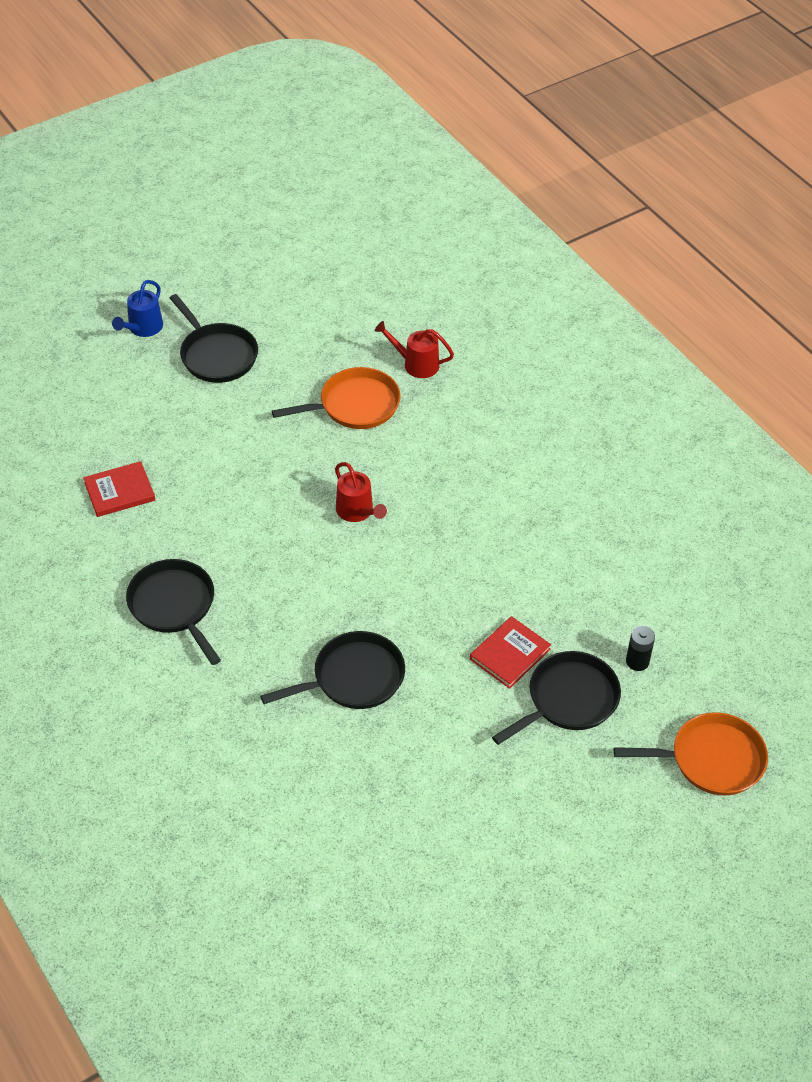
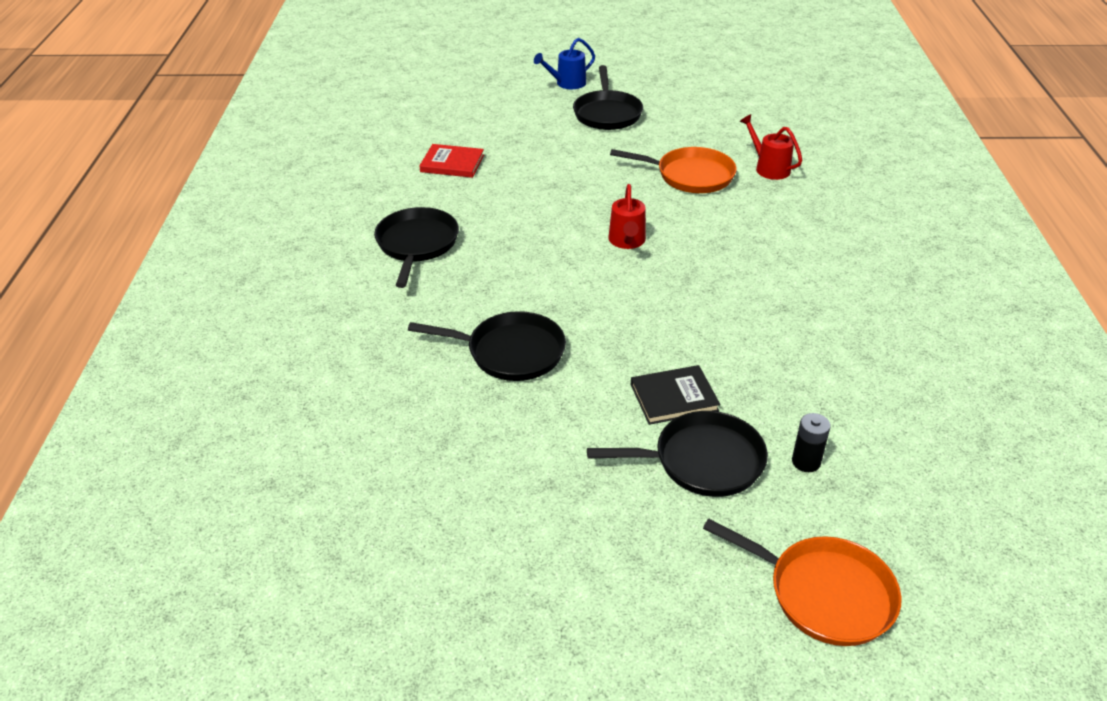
camera: 35 degrees right, 10 degrees down
red book [470,616,551,689] -> black book [631,365,720,425]

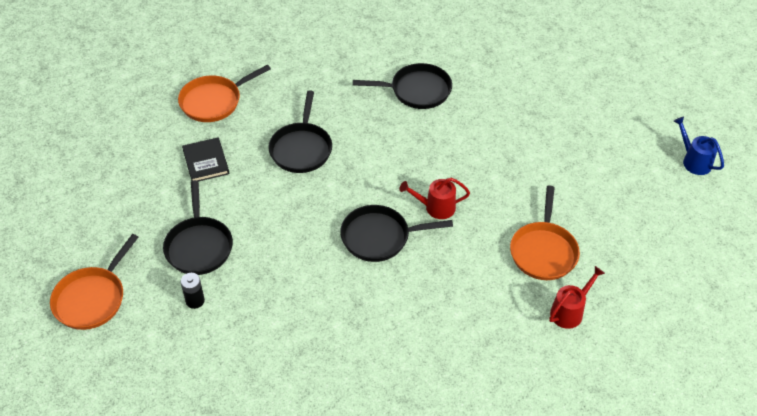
camera: 85 degrees right, 10 degrees up
red book [419,144,484,178] -> none
black pan [573,65,643,130] -> black pan moved to [340,205,453,262]
black book [631,365,720,425] -> black book moved to [182,138,229,181]
none -> orange pan [178,64,271,122]

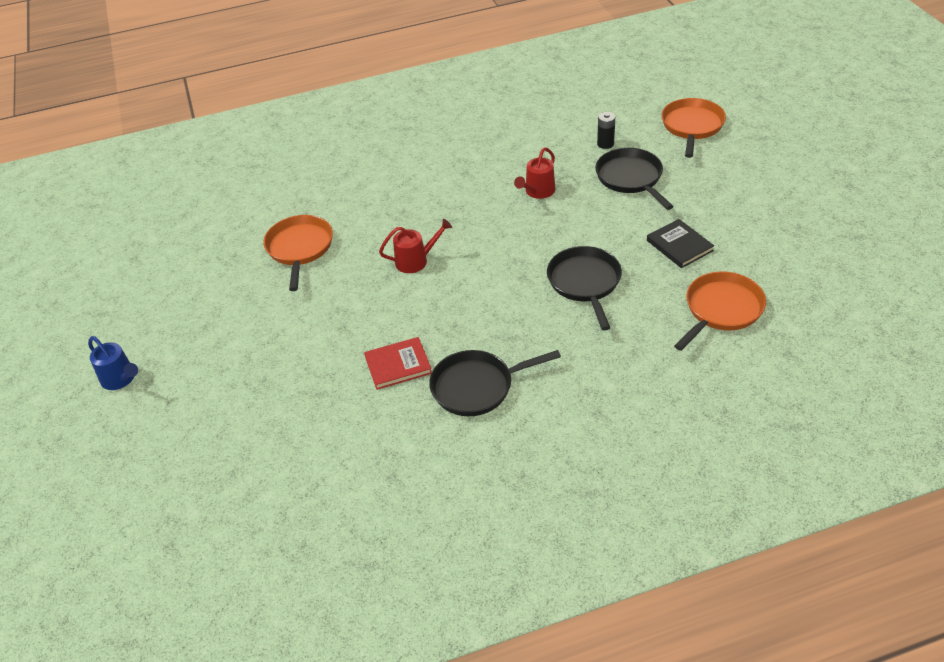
camera: 170 degrees right, 5 degrees down
black pan [340,205,453,262] -> none
red watering can [549,266,605,329] -> red watering can moved to [514,148,556,199]
none -> red book [364,337,432,390]

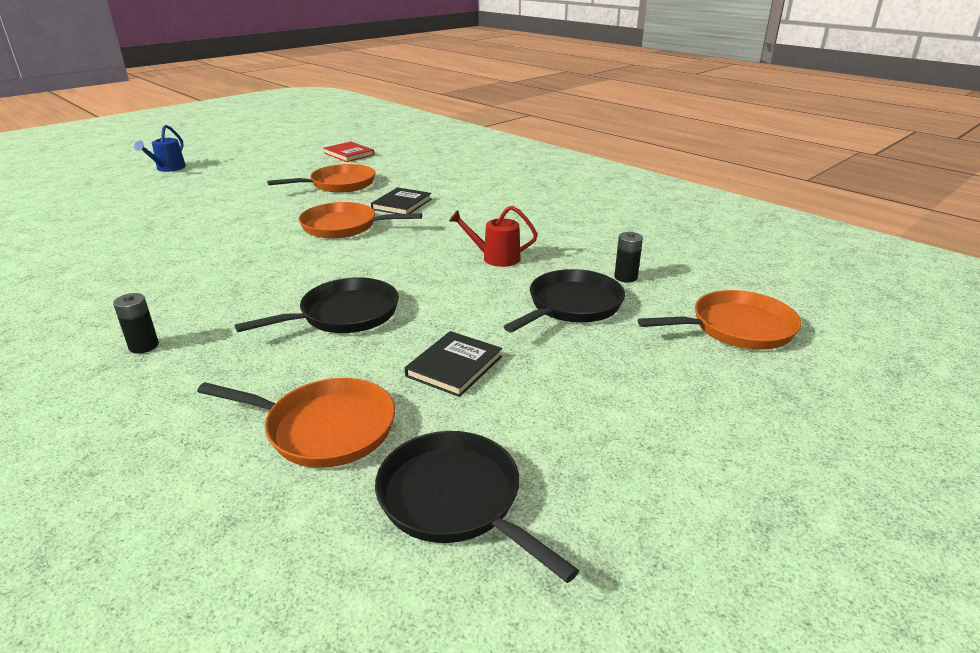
camera: 60 degrees right, 15 degrees down
red book [364,337,432,390] -> red book moved to [323,142,374,162]
red watering can [379,219,452,273] -> orange pan [299,202,422,239]
black pan [429,350,561,416] -> black pan moved to [375,431,579,583]
none -> black battery [113,293,159,353]
none -> black book [371,187,432,214]

